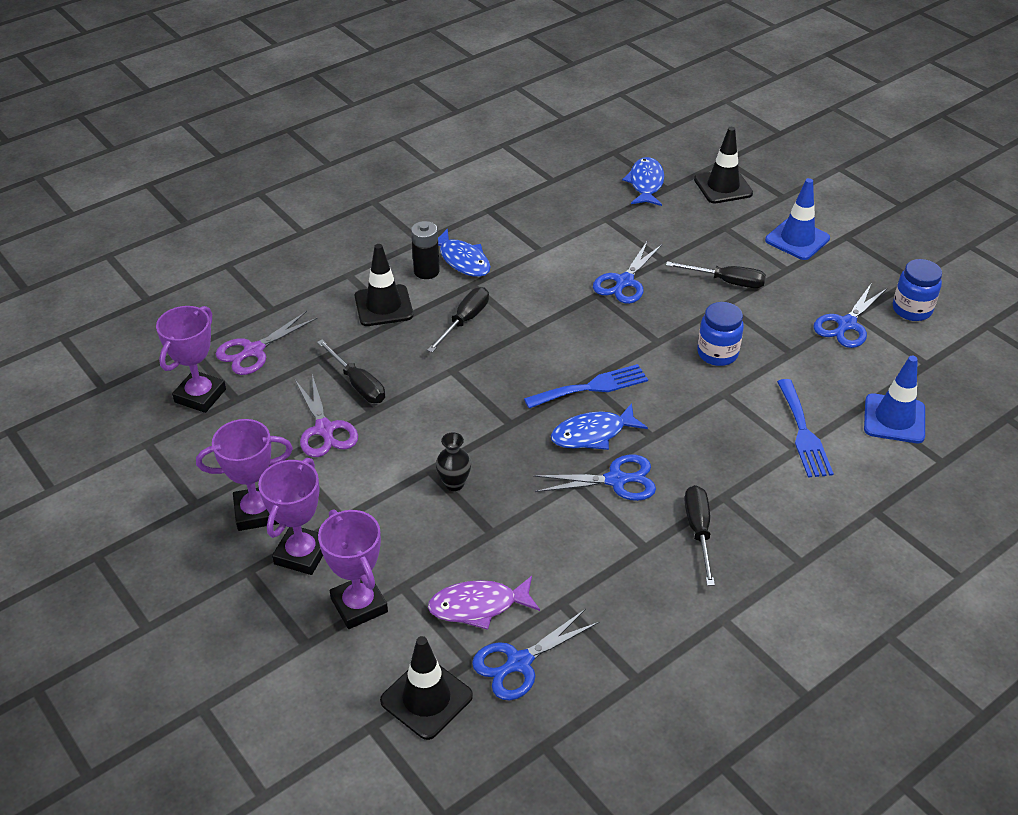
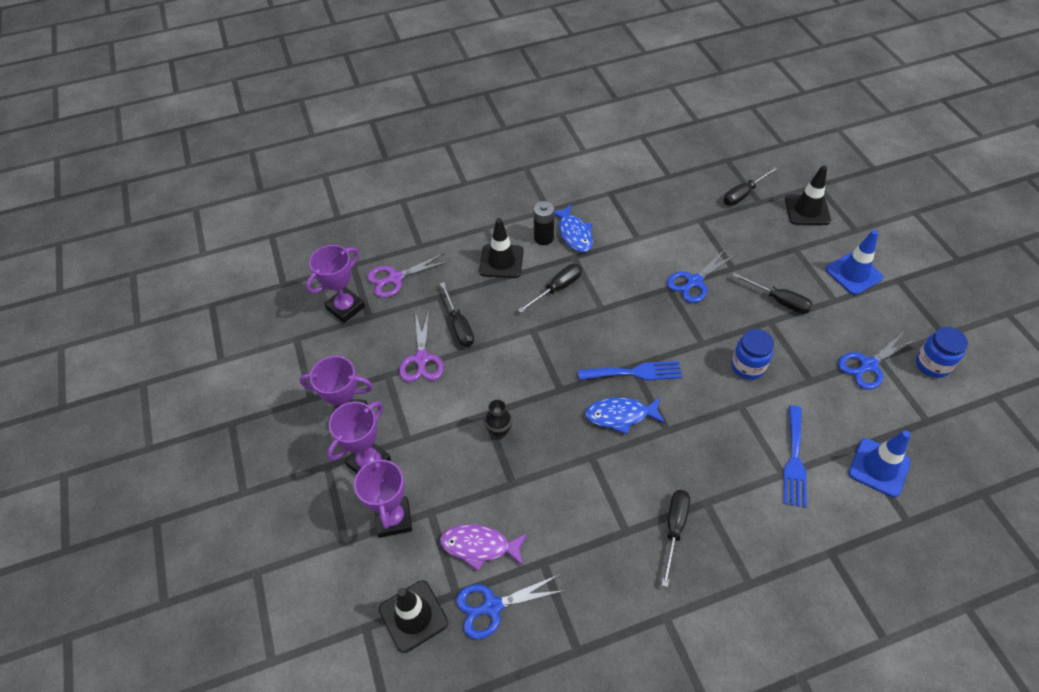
camera: 20 degrees right, 10 degrees up
blue scissors [533,455,656,501] -> none
blue fish [622,157,664,206] -> black screwdriver [723,166,778,206]

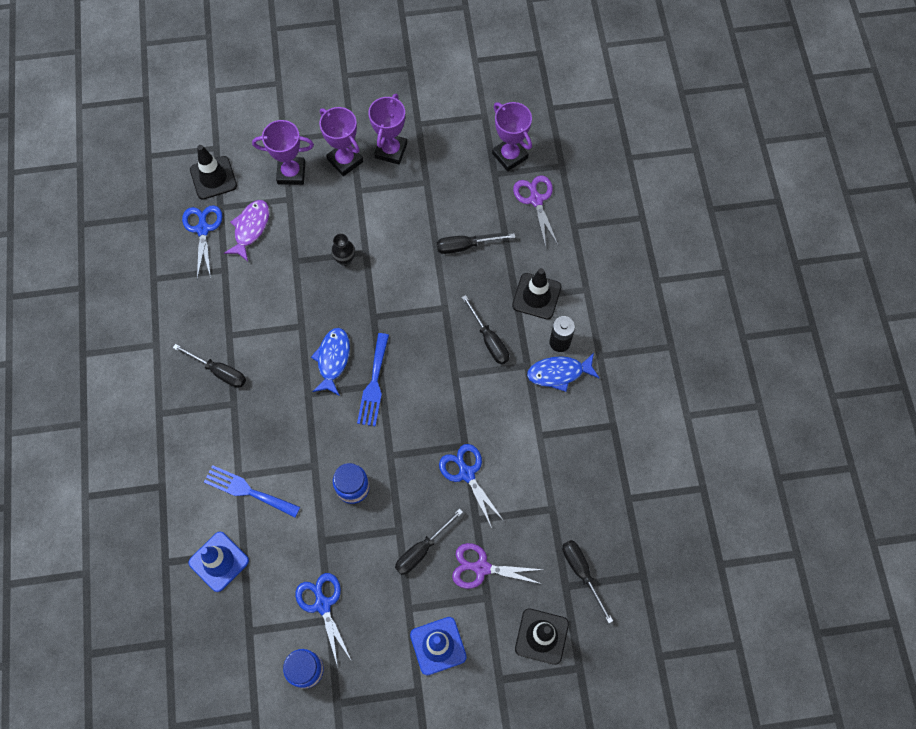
camera: 100 degrees right, 15 degrees up
purple scissors [399,310,444,382] -> purple scissors moved to [452,543,544,589]

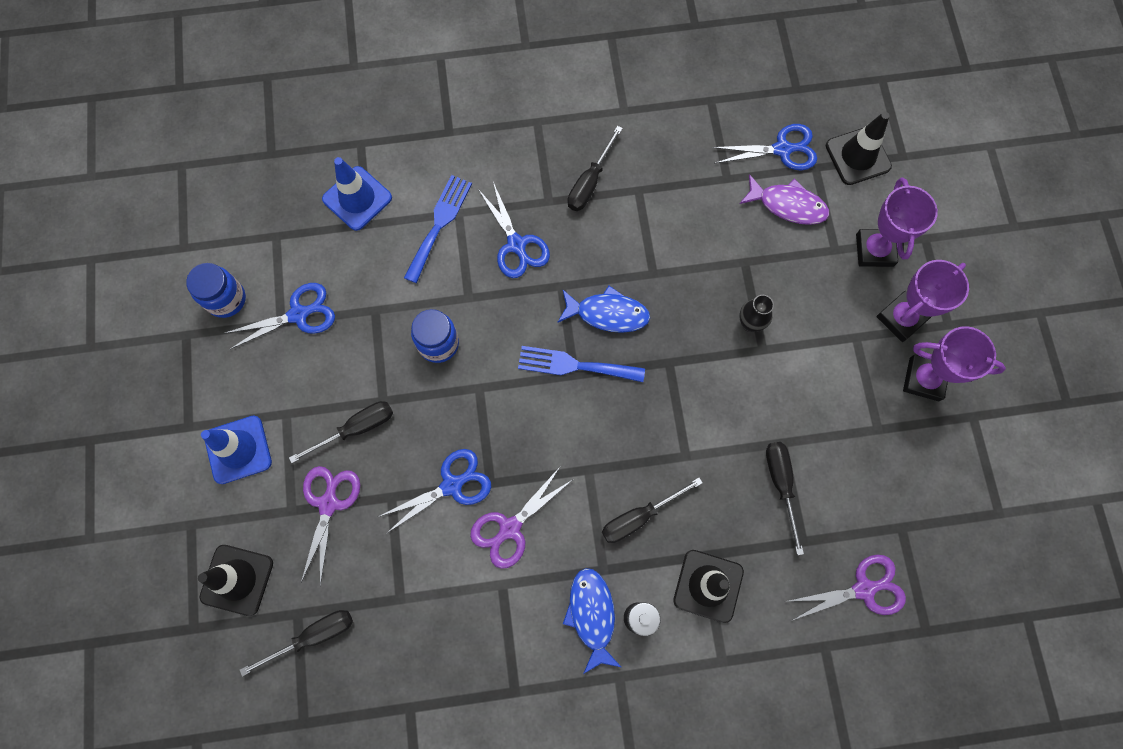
camera: 90 degrees right, 5 degrees up
black screwdriver [395,508,463,575] -> black screwdriver turned 105 degrees clockwise [289,401,393,463]
purple trophy [492,102,532,171] -> none
none -> purple scissors [470,467,572,568]
none -> blue scissors [478,182,550,278]

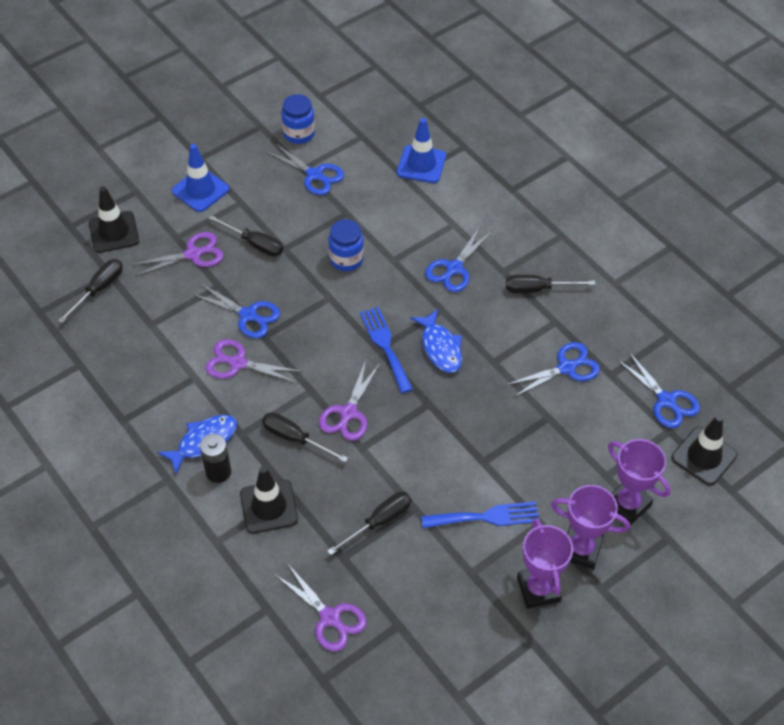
camera: 60 degrees right, 20 degrees down
black screwdriver [240,610,353,676] -> black screwdriver turned 90 degrees counterclockwise [58,259,123,323]
blue fork [404,175,472,283] -> blue fork moved to [421,501,540,528]
purple fish [739,174,829,225] -> none
black vase [739,295,774,332] -> none
purple trophy [856,177,938,267] -> purple trophy turned 75 degrees clockwise [608,439,671,525]
none -> purple scissors [319,360,381,441]
none -> blue scissors [506,342,600,398]

